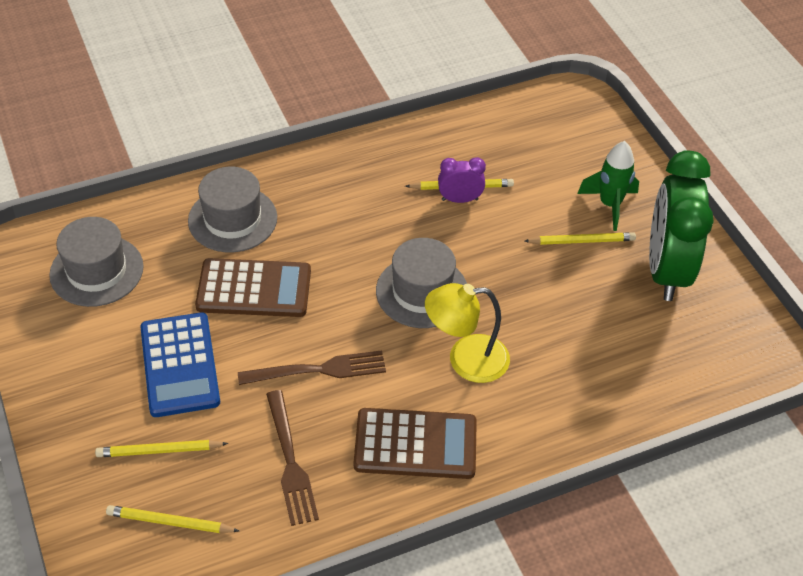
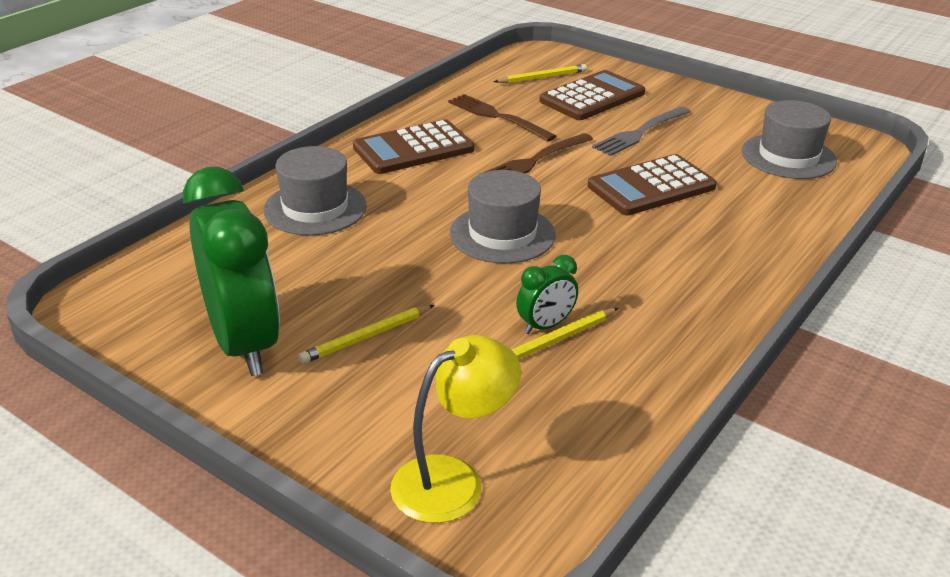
camera: 150 degrees right, 15 degrees down
yellow pencil [95,440,228,457] -> brown calculator [539,70,645,120]
blue calculator [140,312,220,417] -> grey fork [592,106,691,156]
grey hat [188,167,277,252] -> grey hat moved to [263,146,367,236]
yellow lamp [425,283,510,383] -> yellow lamp moved to [390,335,521,523]
purple clock [438,157,486,203] -> green clock [516,255,578,334]
green rocket [577,141,639,231] -> none

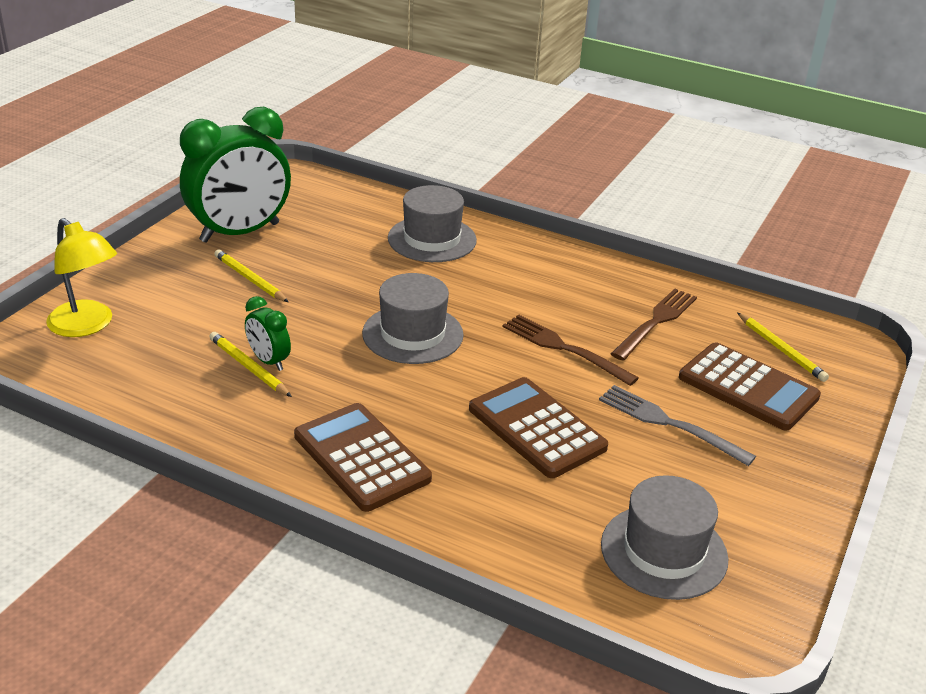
camera: 80 degrees right, 0 degrees up
brown calculator [353,119,475,174] -> brown calculator moved to [294,403,432,512]

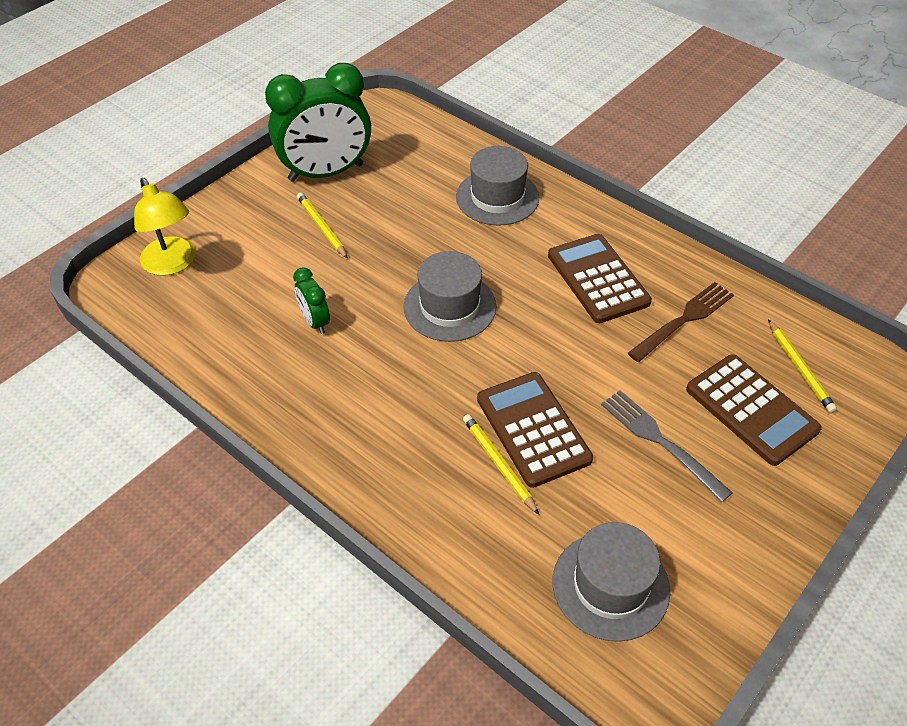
camera: 15 degrees right, 15 degrees up
yellow pencil [209,332,292,397] -> yellow pencil moved to [463,414,539,515]
brown calculator [294,403,432,512] -> brown calculator moved to [548,234,652,323]
brown fork [503,315,639,386] -> none

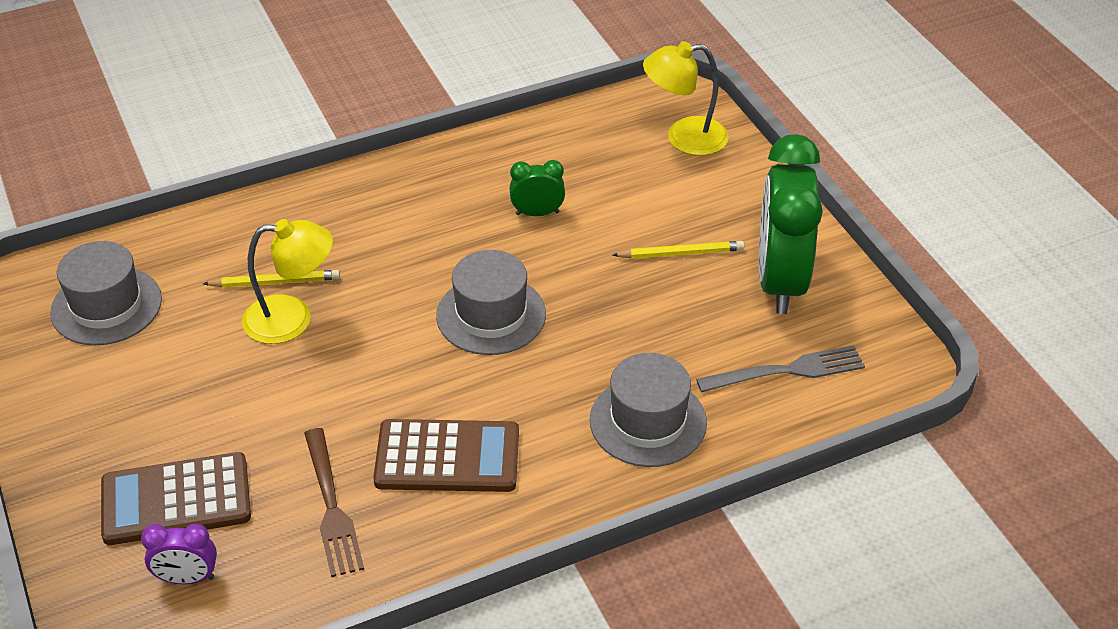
camera: 115 degrees right, 5 degrees down
brown calculator [477,372,593,488] -> yellow lamp [242,219,333,344]
grey fork [601,390,733,502] -> grey fork moved to [696,345,865,392]
yellow pencil [768,319,837,413] -> purple clock [141,524,217,584]

